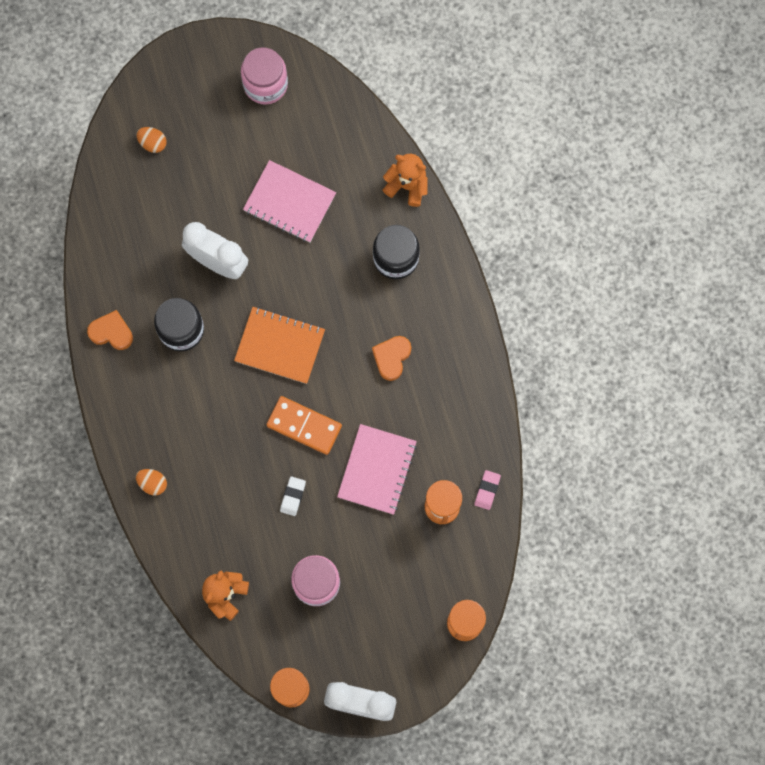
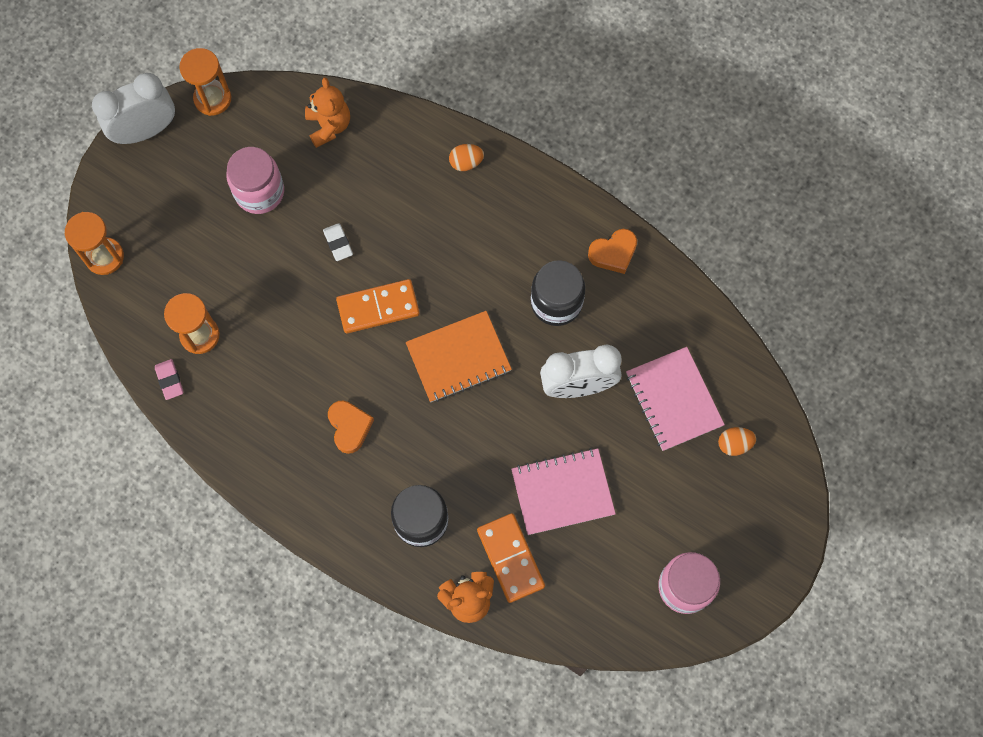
camera: 140 degrees right, 5 degrees down
pink notebook [337,424,417,515] -> pink notebook moved to [626,347,725,451]
none -> orange domino [477,513,545,603]

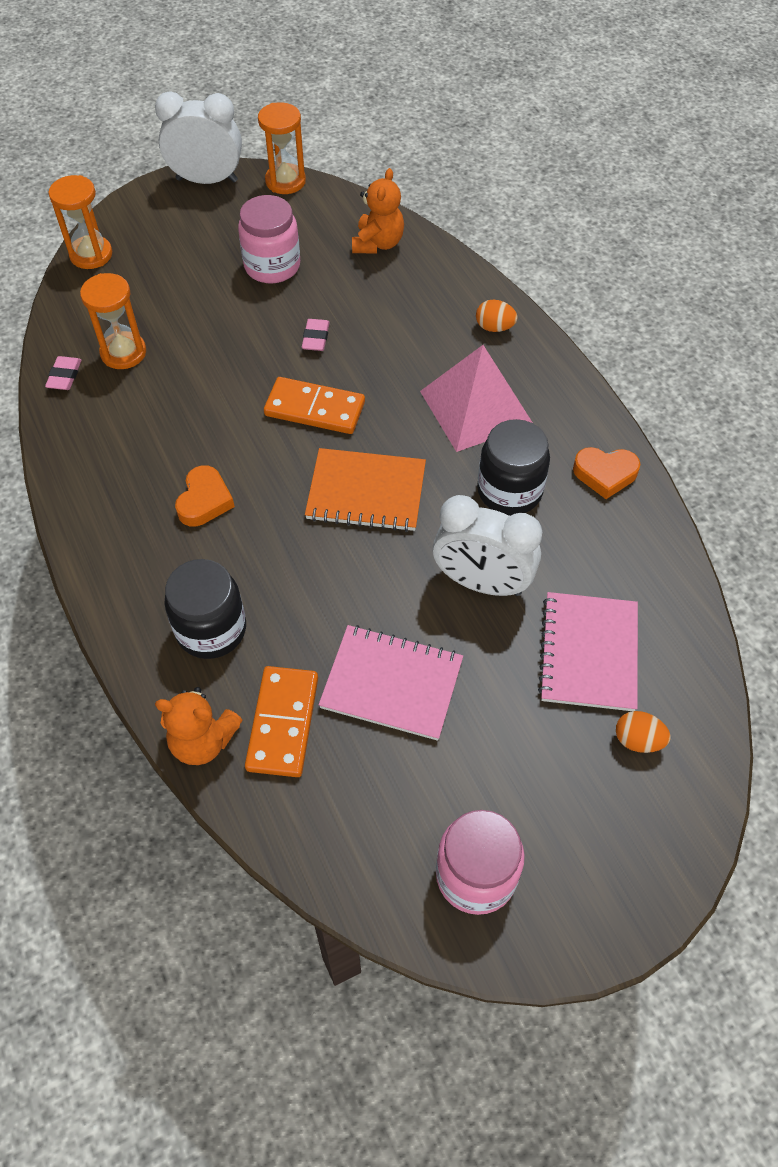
camera: 30 degrees right, 15 degrees down
white eraser [323,223,353,261] -> pink eraser [302,319,330,351]
none -> pink pyramid [420,345,533,452]

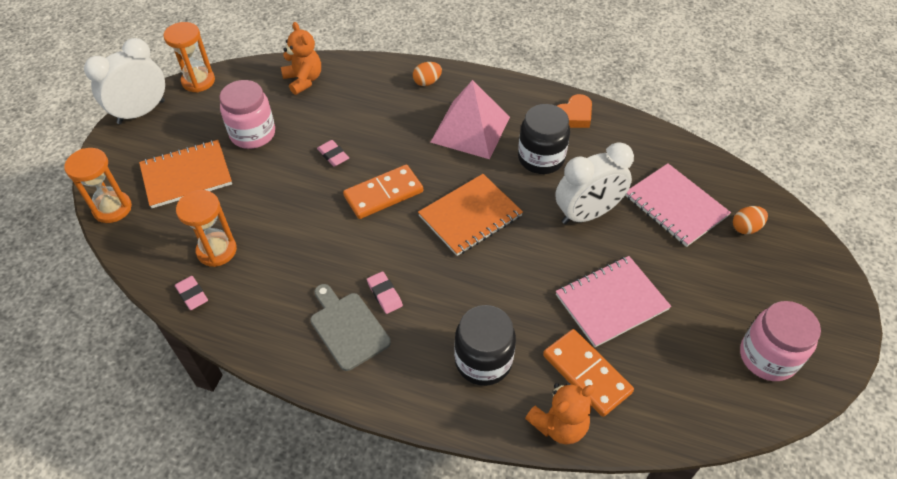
camera: 45 degrees left, 5 degrees down
orange heart [175,465,235,527] -> pink eraser [367,271,403,314]
none -> orange notebook [139,140,232,208]
none -> grey cutting board [310,284,391,371]

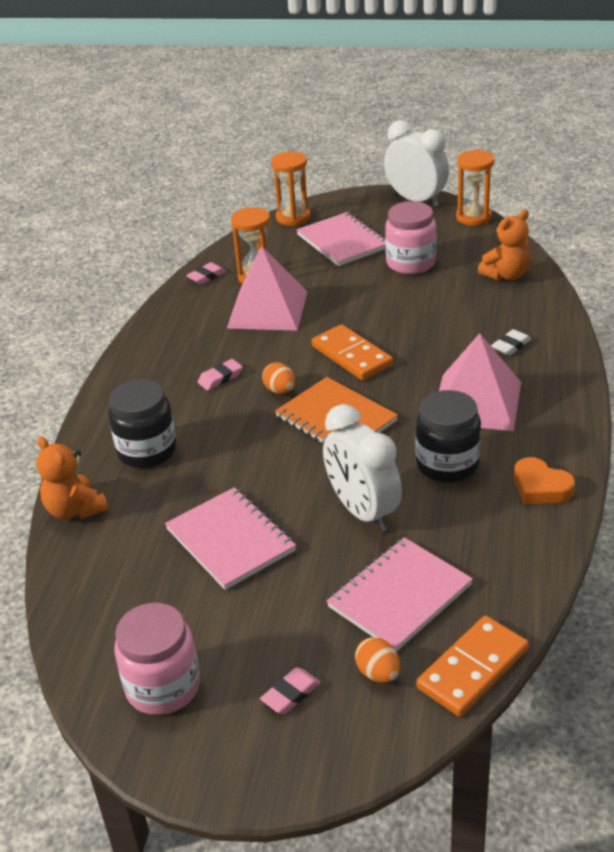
camera: 85 degrees right, 15 degrees down
orange notebook [139,140,232,208] -> pink notebook [297,212,386,266]
grey cutting board [310,284,391,371] -> none
pink eraser [317,140,349,167] -> pink eraser moved to [260,667,321,714]
orange egg [413,62,442,86] -> orange egg moved to [262,362,296,394]
orange domino [543,329,634,417] -> orange domino moved to [417,616,529,717]
none -> pink pyramid [227,245,307,331]
none -> white eraser [491,329,531,356]

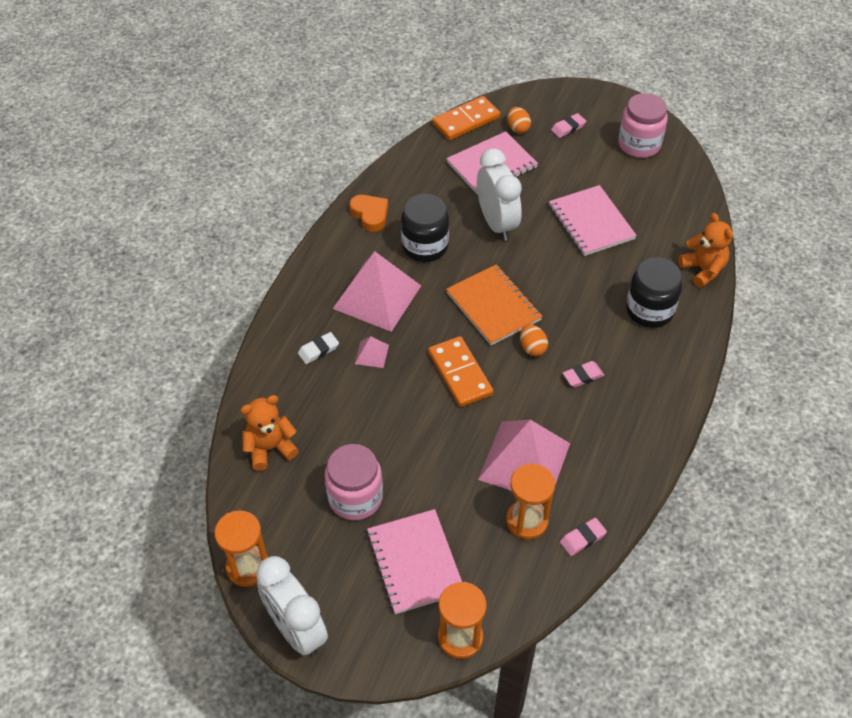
camera: 170 degrees left, 15 degrees up
none -> pink pyramid [355,336,389,368]

